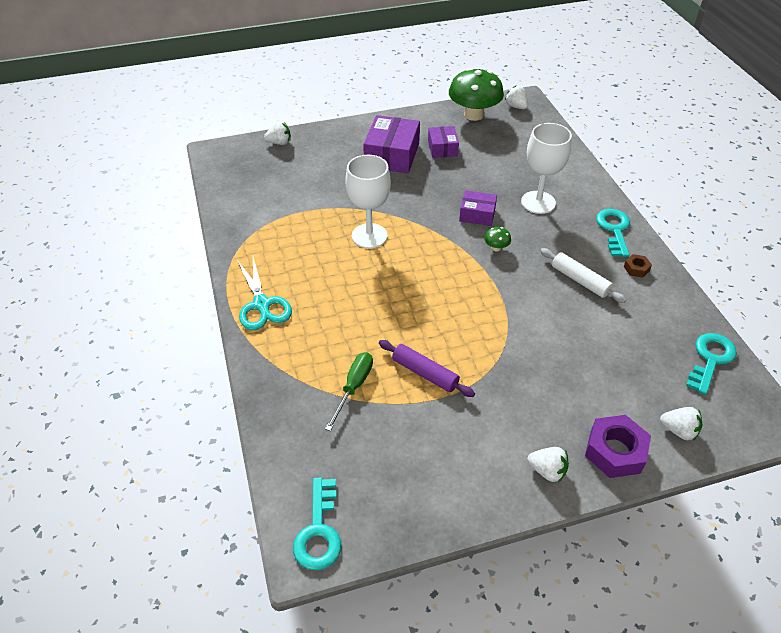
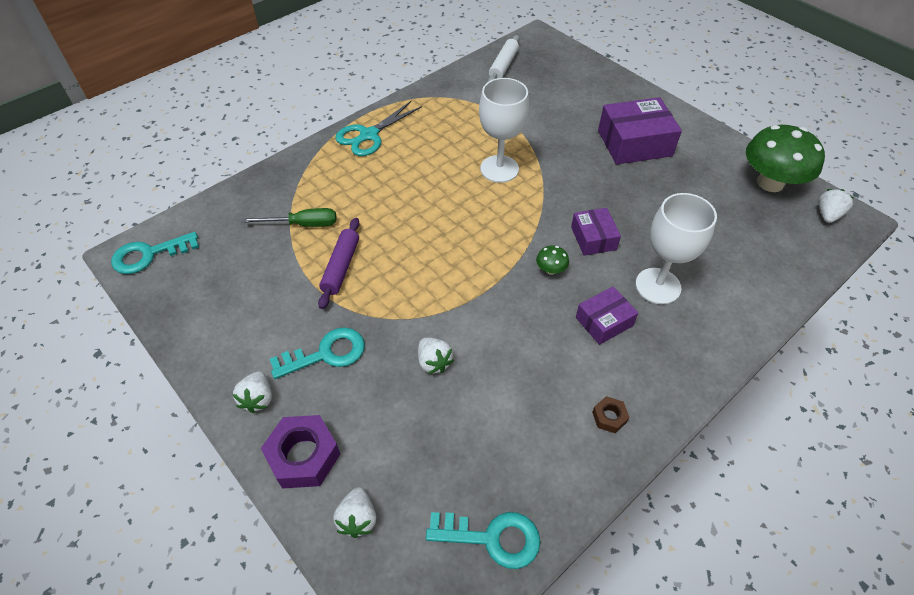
camera: 65 degrees right, 5 degrees up
white strawberry [264,122,291,145] -> white strawberry moved to [418,338,454,374]
purple box [428,126,459,158] -> purple box moved to [576,287,638,345]
white rolling pin [540,248,626,303] -> white rolling pin moved to [488,35,520,82]
turquoise key [596,209,630,257] -> turquoise key moved to [270,328,365,379]

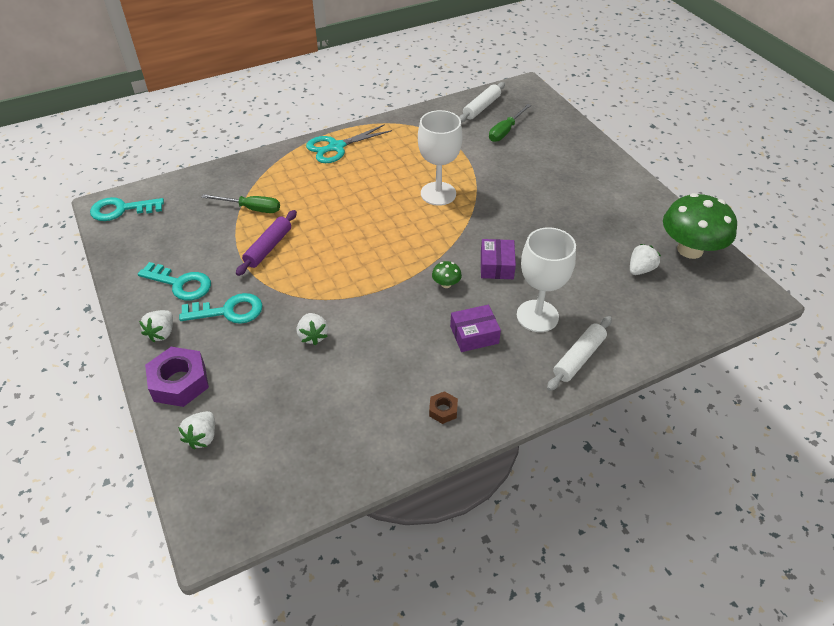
camera: 15 degrees right, 5 degrees down
turquoise key [426,512,540,569] -> turquoise key moved to [138,262,211,301]
purple box [598,97,682,164] -> none
white strawberry [818,189,853,223] -> white strawberry moved to [630,244,661,275]
none -> green screwdriver [489,104,531,142]
none -> white rolling pin [547,316,612,391]

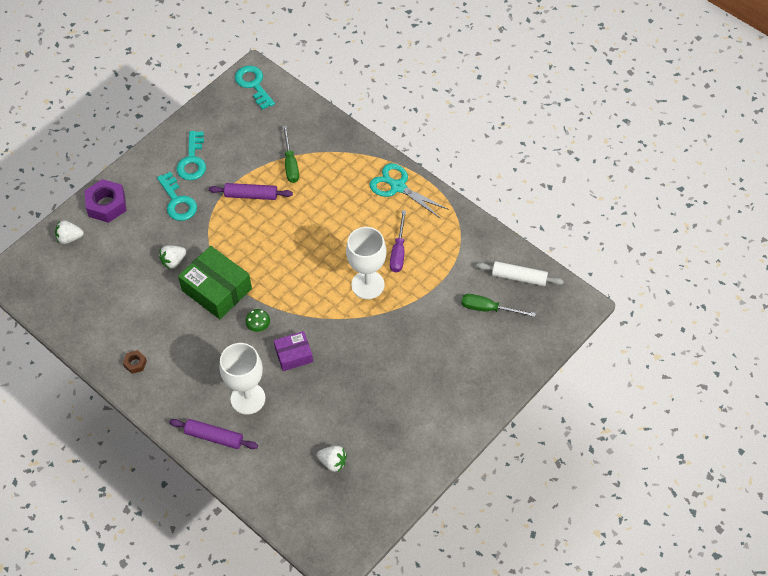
camera: 70 degrees right, 10 degrees up
white strawberry [139,310,173,342] -> none
purple box [450,305,501,352] -> none
white rolling pin [547,316,612,391] -> purple rolling pin [169,419,258,449]
green mushroom [663,193,737,259] -> none
none -> green box [178,246,252,319]
none -> purple screwdriver [390,210,406,273]

